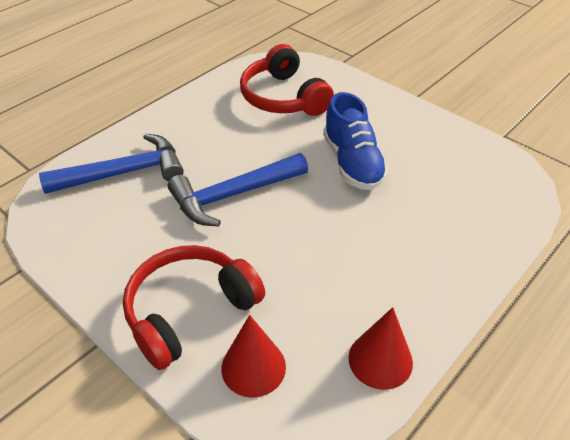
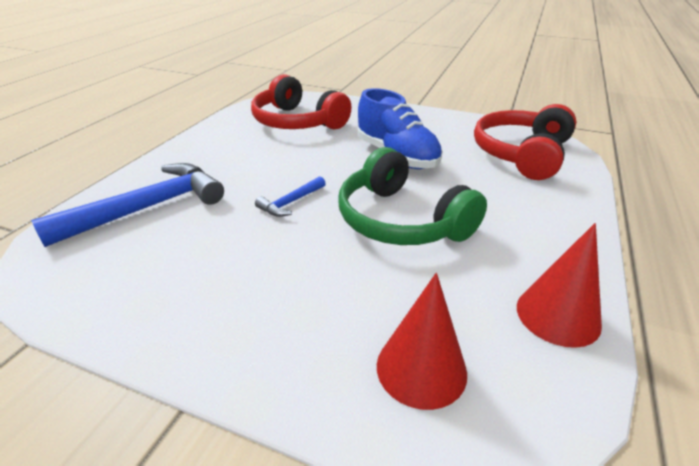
camera: 20 degrees left, 10 degrees down
red headphones [123,245,265,370] -> red headphones moved to [474,104,576,180]
blue hammer [168,153,308,227] -> blue hammer [255,176,326,217], size x0.47
none -> green headphones [338,147,487,245]

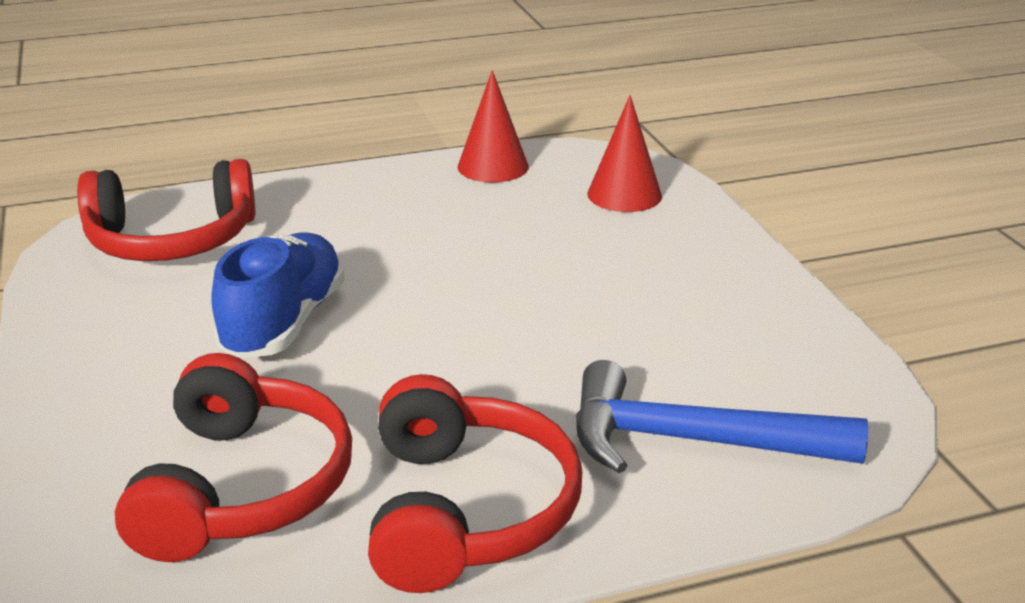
camera: 130 degrees left, 5 degrees down
blue hammer [255,176,326,217] -> none
green headphones [338,147,487,245] -> none
none -> red headphones [368,374,582,593]

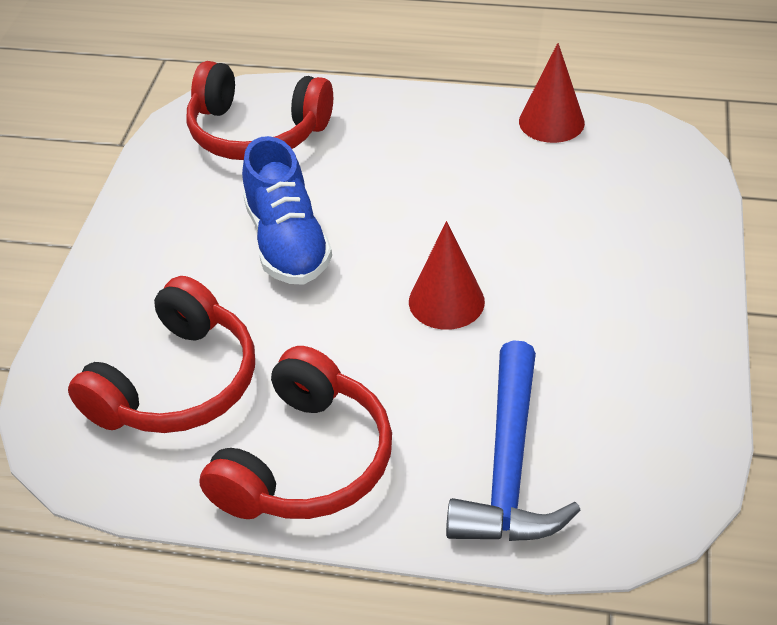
camera: 30 degrees right, 15 degrees up
blue shoe [211,233,345,359] -> blue shoe turned 120 degrees clockwise [242,136,332,285]
blue hammer [576,360,868,473] -> blue hammer turned 120 degrees counterclockwise [446,340,580,541]
red cone [587,95,662,212] -> red cone moved to [409,221,485,330]

